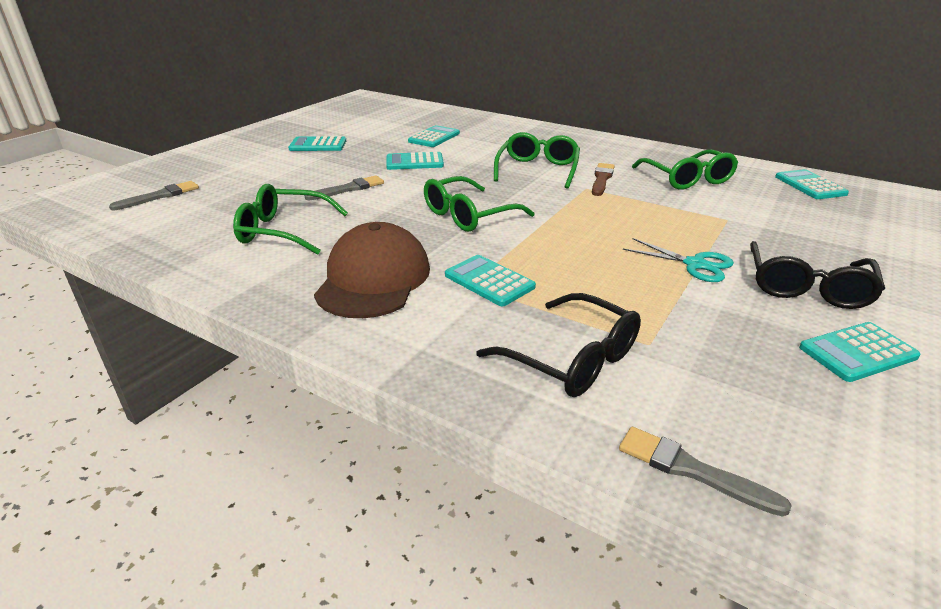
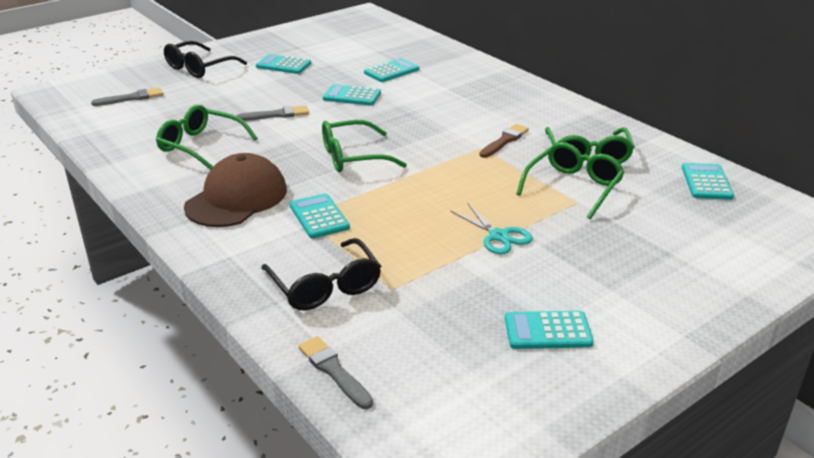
camera: 20 degrees right, 0 degrees up
green glasses [494,132,580,189] -> green glasses moved to [516,142,625,219]
black glasses [750,241,885,309] -> black glasses moved to [164,41,247,78]

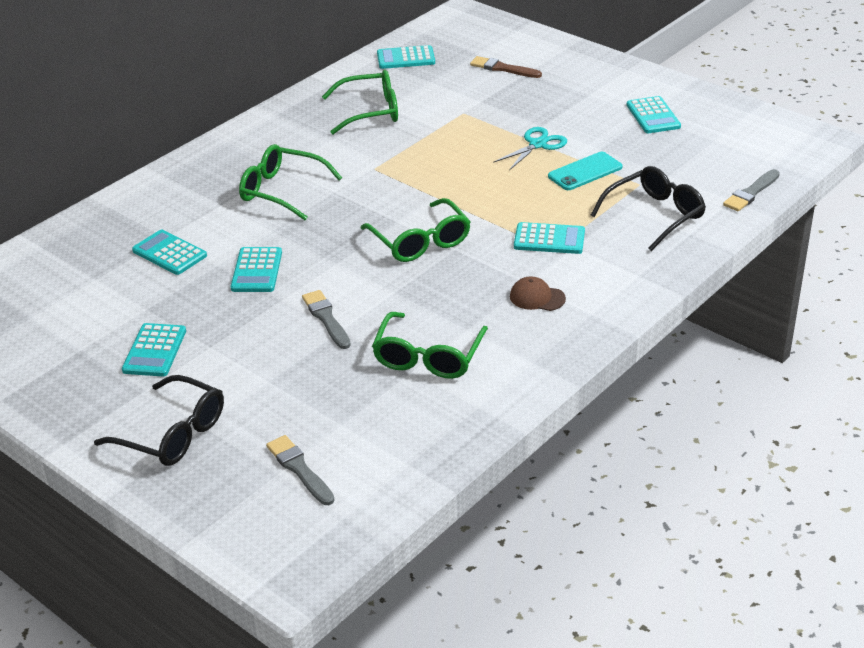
camera: 100 degrees left, 5 degrees up
brown cap [184,153,287,227] -> brown cap [510,276,566,311], size x0.46
turquoise calculator [290,194,350,238] -> turquoise calculator turned 135 degrees counterclockwise [514,222,585,254]
brown brush [480,124,529,158] -> brown brush moved to [470,56,542,78]
green glasses [516,142,625,219] -> green glasses moved to [239,144,342,220]
none -> turquoise phone [548,152,623,190]

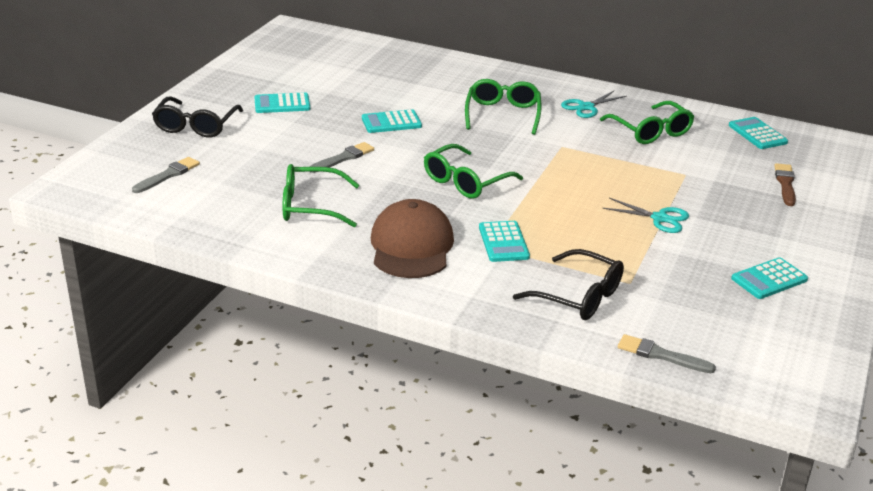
camera: 70 degrees right, 5 degrees down
turquoise calculator [132,230,207,275] -> none
brown cap [510,276,566,311] -> brown cap [371,199,454,278], size x2.19
turquoise phone [548,152,623,190] -> none
none -> turquoise scissors [561,91,627,118]

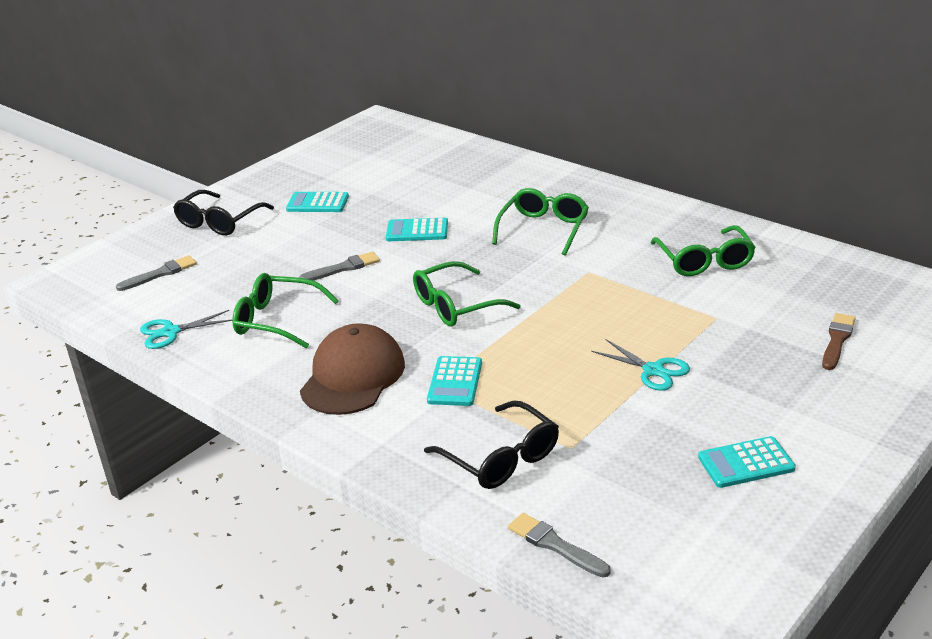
camera: 20 degrees right, 0 degrees up
turquoise scissors [561,91,627,118] -> turquoise scissors moved to [140,310,232,349]
turquoise calculator [729,117,788,149] -> none

